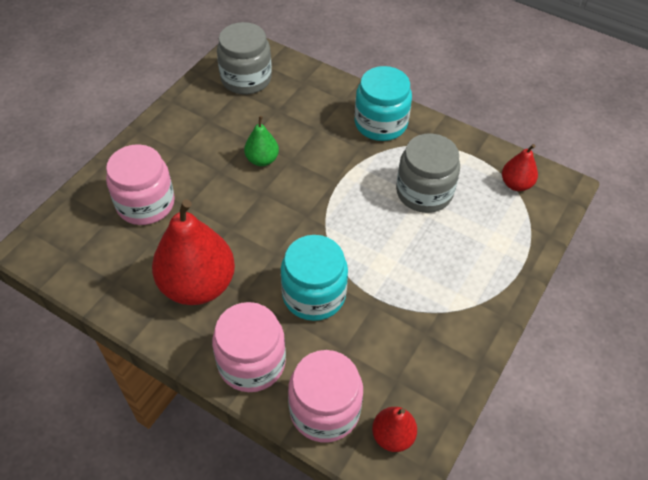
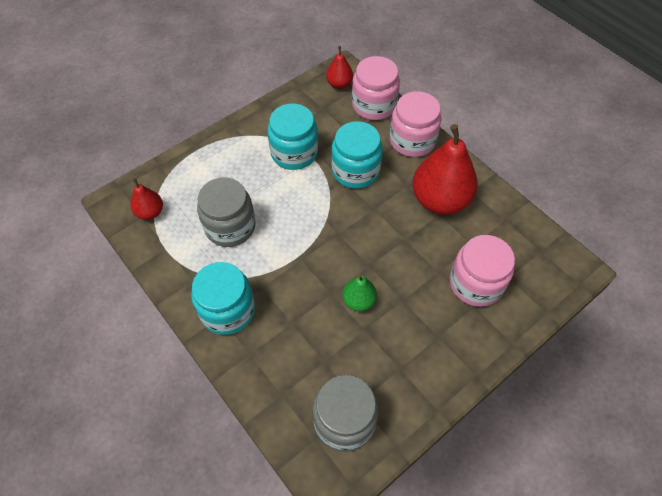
camera: 160 degrees left, 5 degrees up
none -> turquoise jar [268,104,318,170]

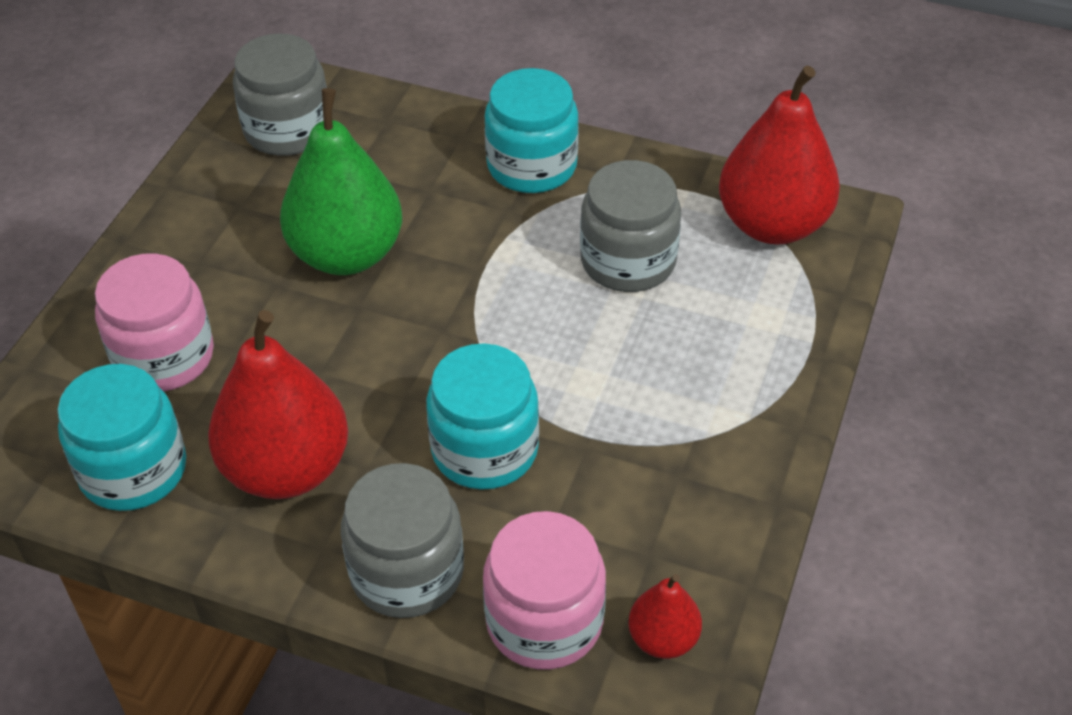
camera: 150 degrees right, 10 degrees down
red pear [130,178,163,220] -> red pear [719,66,840,245], size x2.03
turquoise jar [268,104,318,170] -> turquoise jar moved to [57,364,186,511]
green pear [342,274,377,311] -> green pear [280,88,402,275], size x2.03
pink jar [390,91,442,157] -> grey jar [341,463,464,618]

